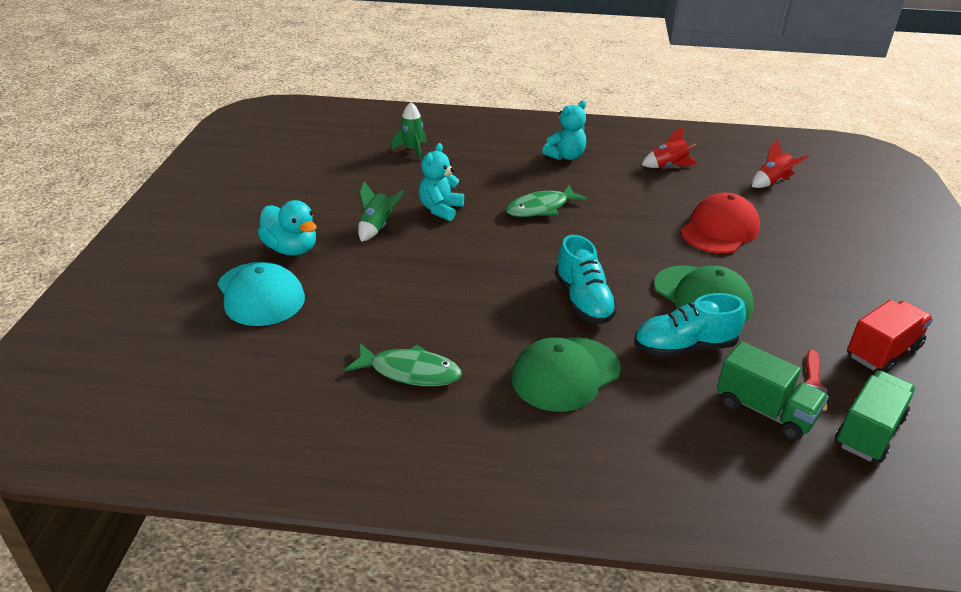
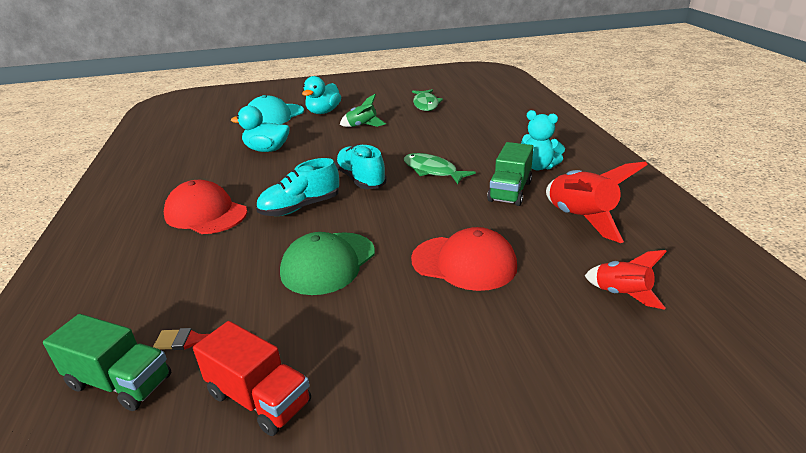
camera: 75 degrees right, 5 degrees down
green fish [345,343,462,386] -> green fish moved to [412,89,443,111]
green rocket [391,102,427,160] -> none
turquoise teddy bear [419,143,464,221] -> none
green cap [512,337,621,412] -> red cap [164,180,247,234]
turquoise shoe [634,293,746,358] -> turquoise shoe moved to [335,144,387,189]
red rocket [641,126,697,168] -> red rocket [546,162,648,243], size x1.68
green truck [717,341,829,440] -> green truck moved to [487,142,534,206]
none -> turquoise duck [231,106,290,152]

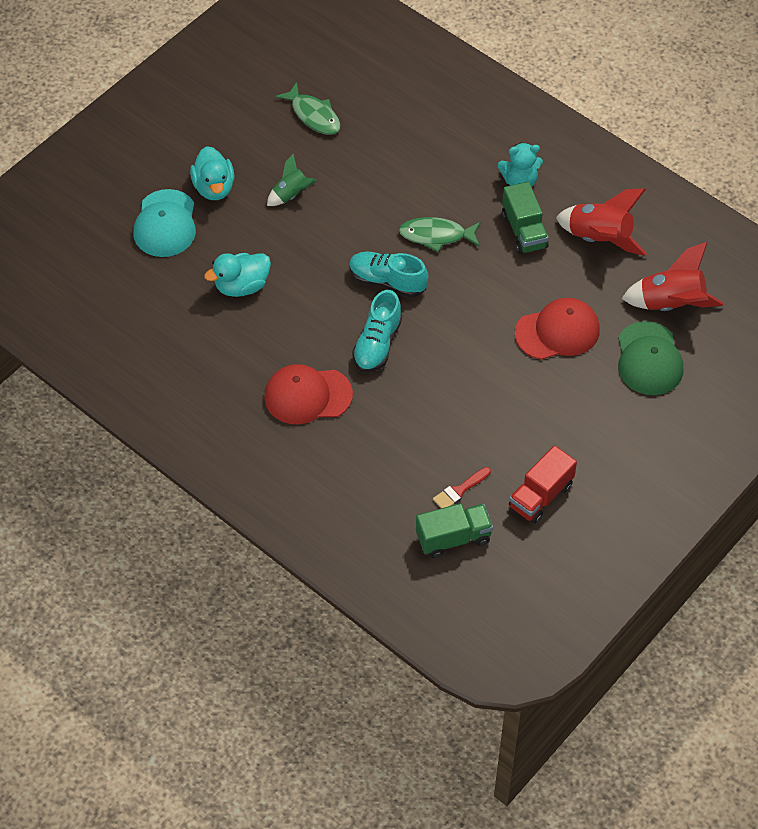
camera: 40 degrees left, 25 degrees up
red truck [193,321,311,436] -> red truck turned 135 degrees clockwise [509,445,577,524]
green cap [280,232,375,295] -> green cap moved to [618,321,683,395]
red rocket [585,250,667,310] -> red rocket [621,242,724,311], size x1.68

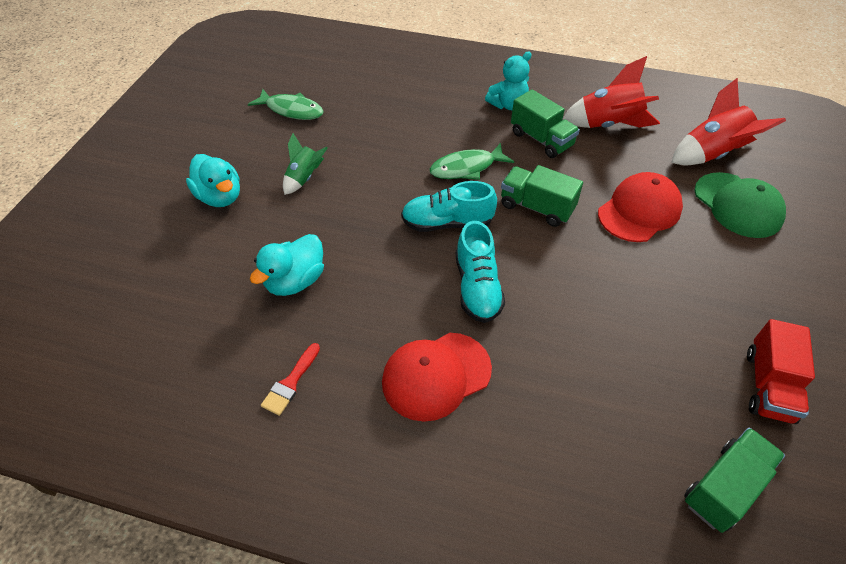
camera: 25 degrees left, 5 degrees down
turquoise cap [134,189,196,257] -> none
red brush [433,467,491,508] -> red brush moved to [261,343,320,416]
none -> green truck [501,165,583,227]

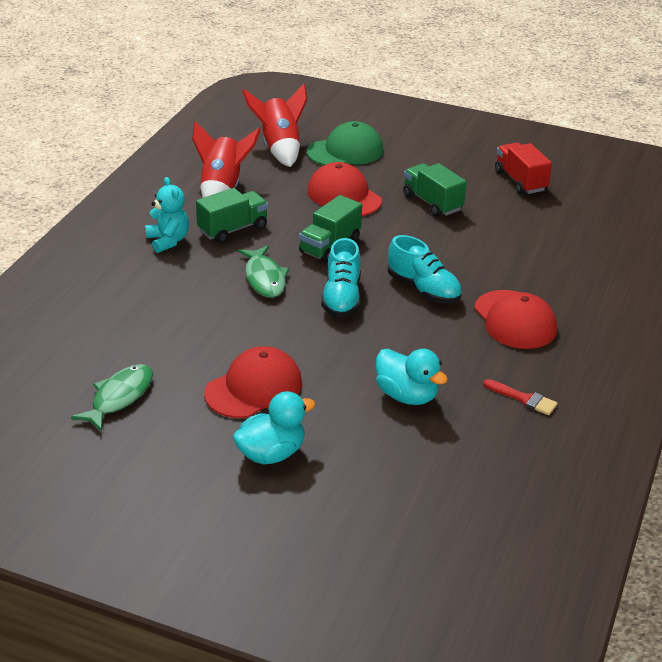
camera: 85 degrees left, 15 degrees down
green rocket [283,133,328,195] -> red cap [204,346,302,418]
turquoise shoe [456,221,505,323] -> turquoise shoe turned 45 degrees clockwise [388,235,462,304]
green truck [684,427,785,533] -> green truck moved to [403,163,467,217]
red truck [747,319,815,424] -> red truck turned 135 degrees counterclockwise [495,142,552,194]

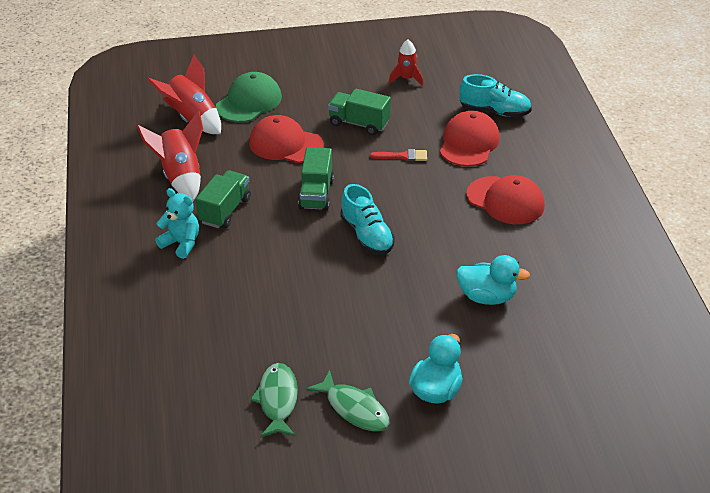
camera: 30 degrees left, 5 degrees up
red cap [204,346,302,418] -> red cap moved to [440,111,500,166]
green fish [238,246,289,298] -> green fish moved to [306,370,390,431]
turquoise shoe [388,235,462,304] -> turquoise shoe moved to [459,74,532,117]
red brush [483,379,558,415] -> red brush moved to [370,149,427,162]
red truck [495,142,552,194] -> red rocket [389,40,423,86]

